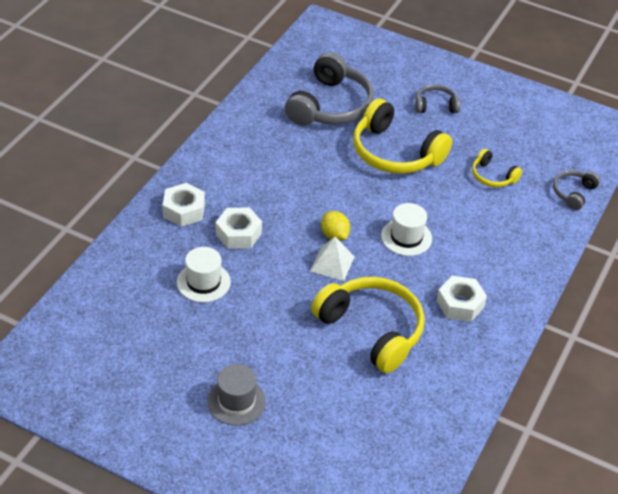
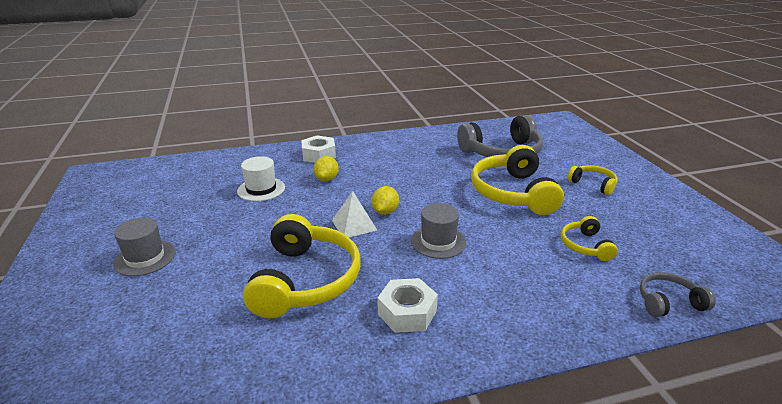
camera: 50 degrees right, 15 degrees down
white nut [216,207,262,249] -> yellow lemon [313,156,339,182]
white hat [381,203,432,256] -> grey hat [411,203,466,259]
grey headphones [415,84,460,113] -> yellow headphones [567,165,618,195]

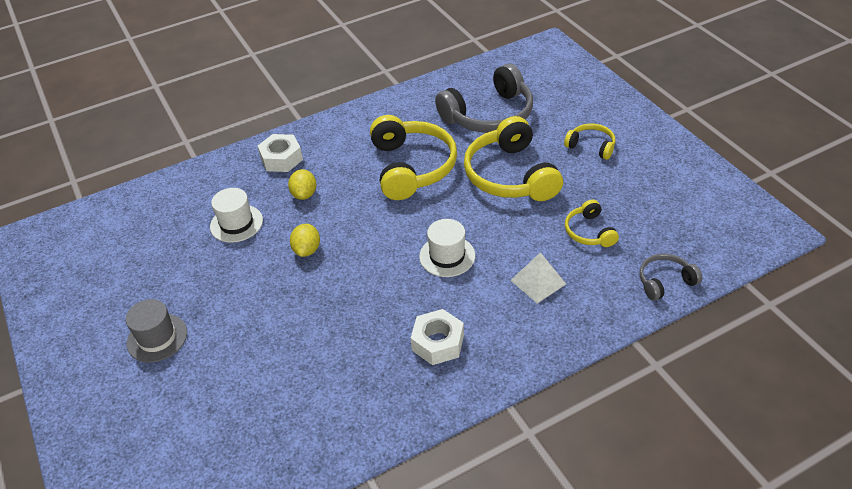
camera: 10 degrees left, 15 degrees up
yellow headphones [243,214,361,318] -> yellow headphones moved to [370,115,457,200]
white pyramid [332,191,377,237] -> white pyramid moved to [510,252,566,304]
yellow lemon [371,186,399,215] -> yellow lemon moved to [290,224,320,257]
grey hat [411,203,466,259] -> white hat [419,219,475,277]

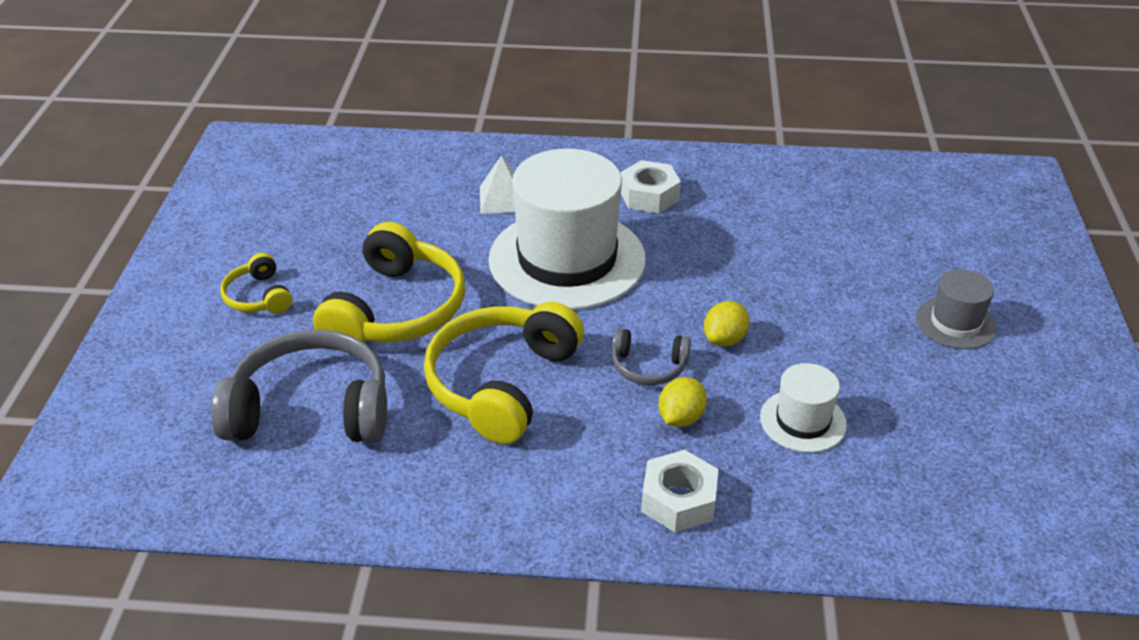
camera: 150 degrees left, 5 degrees down
white hat [419,219,475,277] -> white hat [488,149,646,310], size x2.14
yellow headphones [565,199,619,247] -> none
grey headphones [639,253,702,301] -> grey headphones moved to [612,328,691,385]

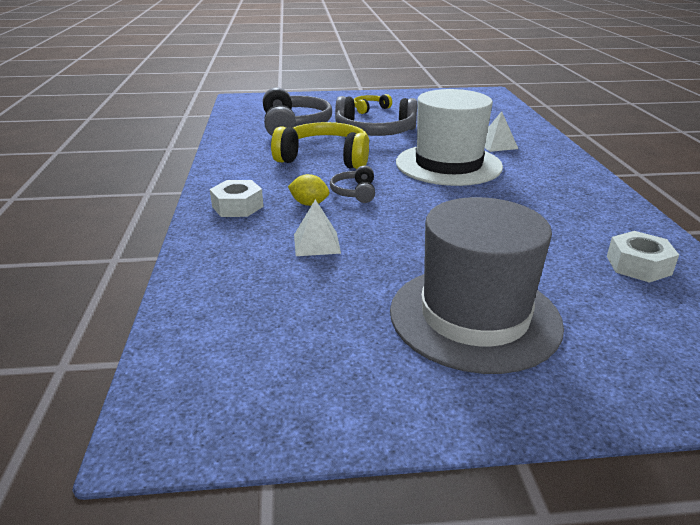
camera: 80 degrees right, 10 degrees down
yellow headphones [313,222,465,343] -> grey headphones [335,96,417,136]
white nut [620,160,681,213] -> white nut moved to [607,231,679,283]
yellow lemon [704,301,750,346] -> none
white hat [760,363,847,453] -> white pyramid [294,199,341,256]
grey hat [916,269,997,349] -> grey hat [390,197,564,374], size x2.14

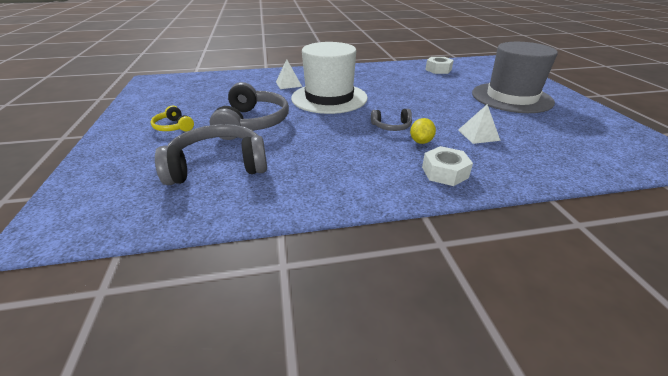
camera: 95 degrees left, 5 degrees up
yellow headphones [271,122,369,169] -> none

